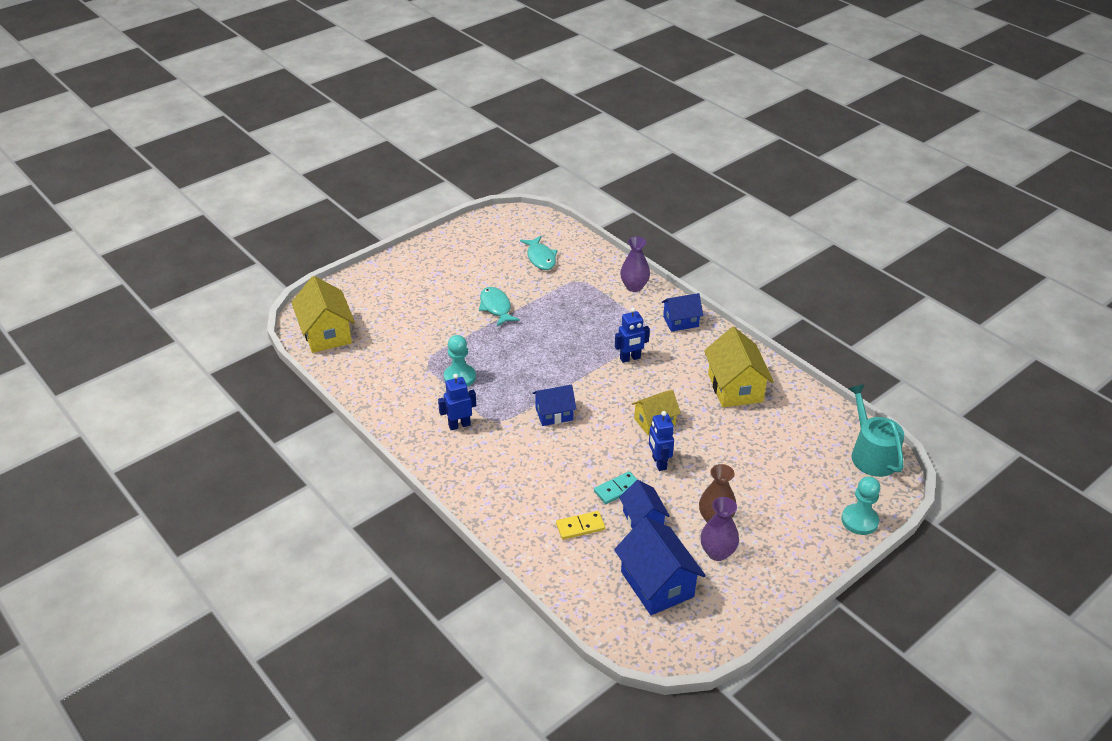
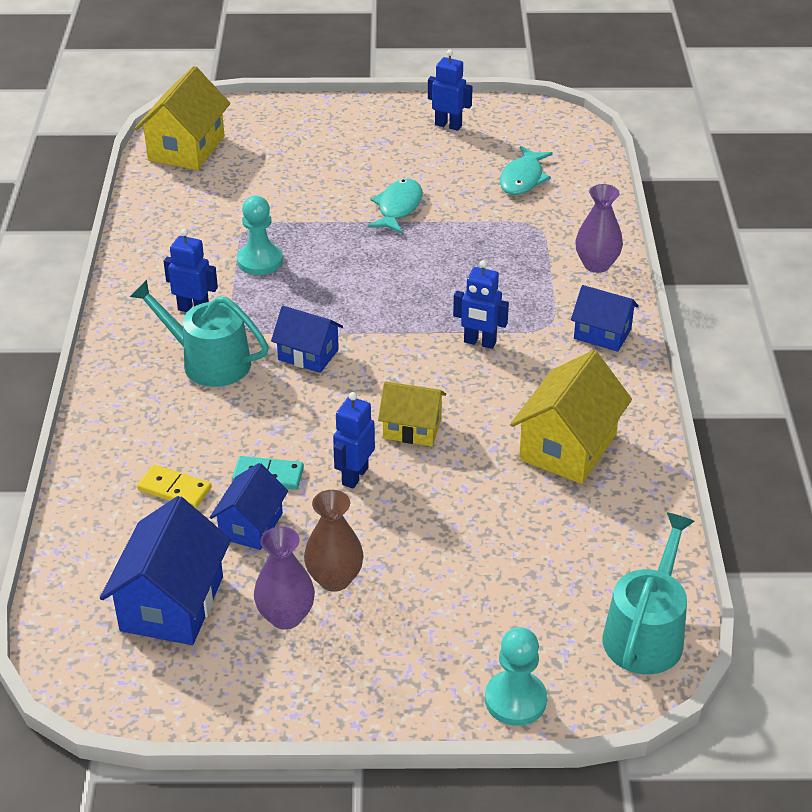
camera: 40 degrees right, 0 degrees up
none -> turquoise watering can [130,280,269,387]
none -> blue robot [428,50,473,131]

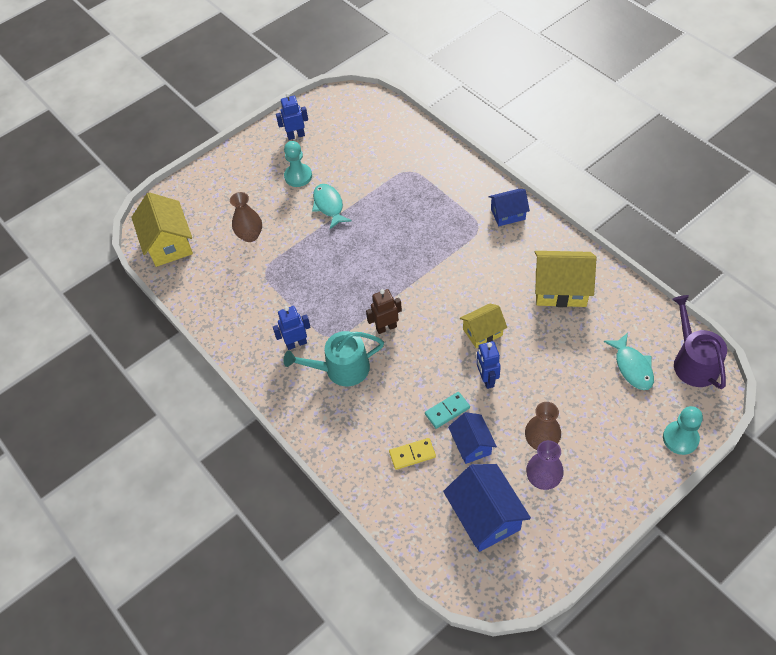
camera: 35 degrees left, 15 degrees up
turquoise pawn [237,196,283,275] -> turquoise pawn moved to [284,141,312,187]
blue house [271,306,343,373] -> brown robot [366,289,402,334]
blue robot [453,260,509,349] -> none
turquoise fish [500,146,553,195] -> turquoise fish moved to [604,333,654,390]
yellow house [510,350,632,484] -> yellow house turned 75 degrees counterclockwise [535,251,596,307]
purple vase [575,184,623,273] -> none
turquoise watering can [602,512,695,675] -> purple watering can [672,295,727,389]
none -> brown vase [230,192,262,242]

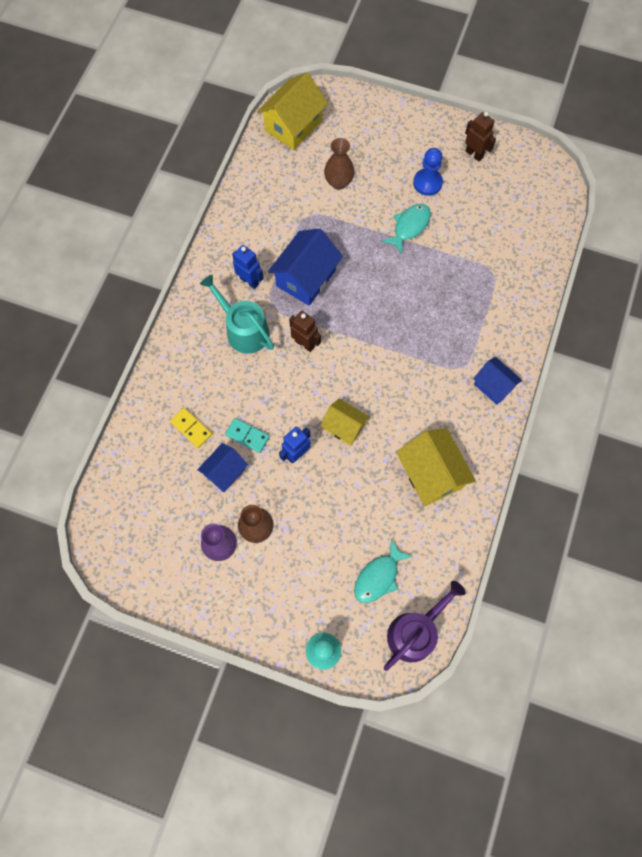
camera: 55 degrees right, 15 degrees up
blue robot [276,93,308,140] -> brown robot [465,112,496,161]
turquoise pawn [284,141,312,187] -> blue pawn [413,148,443,196]
blue house [443,464,531,552] -> blue house moved to [268,228,343,306]

